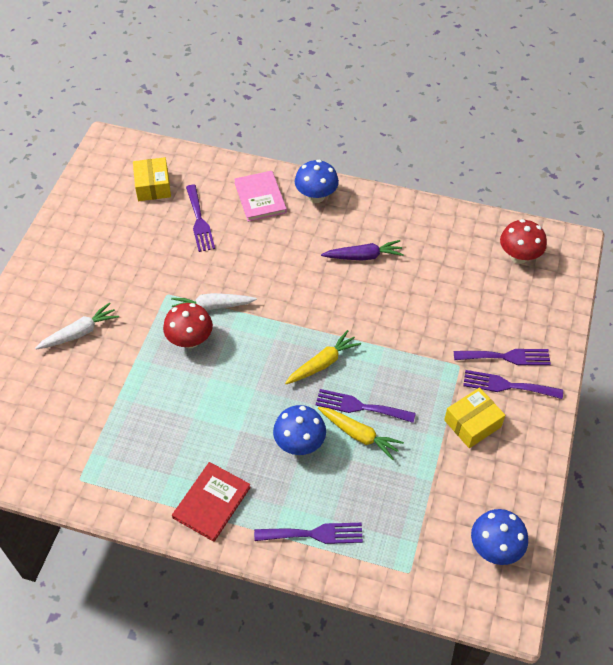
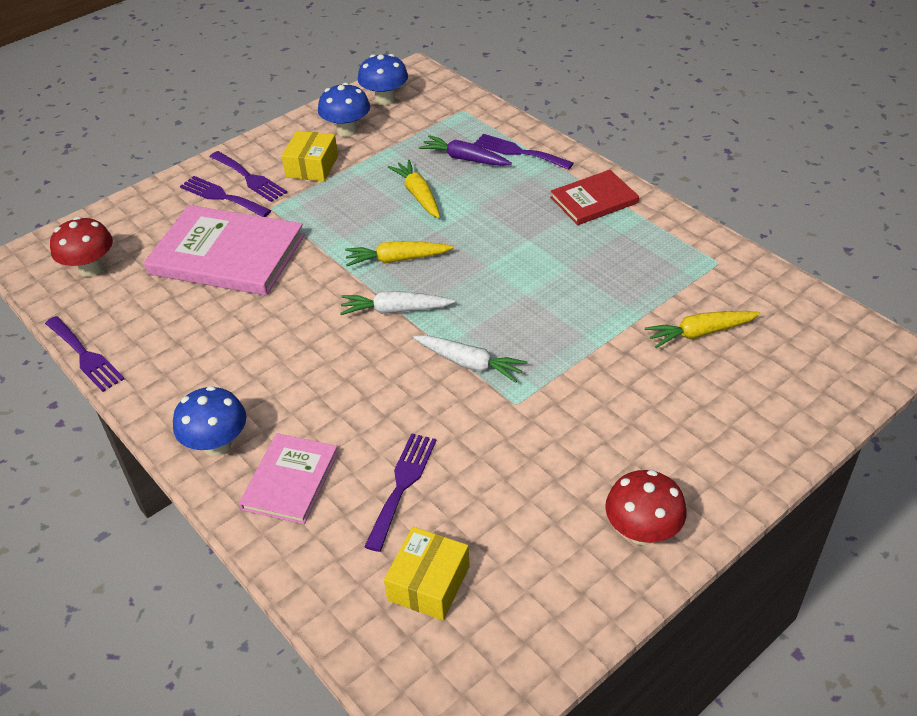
camera: 145 degrees left, 10 degrees down
white carrot [35,303,119,350] -> white carrot moved to [340,291,455,315]
red mushroom [163,303,213,348] -> red mushroom moved to [605,470,687,545]
blue mushroom [273,405,326,455] -> blue mushroom moved to [318,83,370,137]
purple fork [315,389,416,423] -> purple fork moved to [45,316,124,392]
purple carrot [321,240,404,261] -> purple carrot moved to [419,135,512,166]
yellow box [444,387,505,448] -> yellow box turned 75 degrees counterclockwise [282,131,338,182]
none -> pink book [144,205,305,296]
none -> yellow carrot [645,311,761,348]

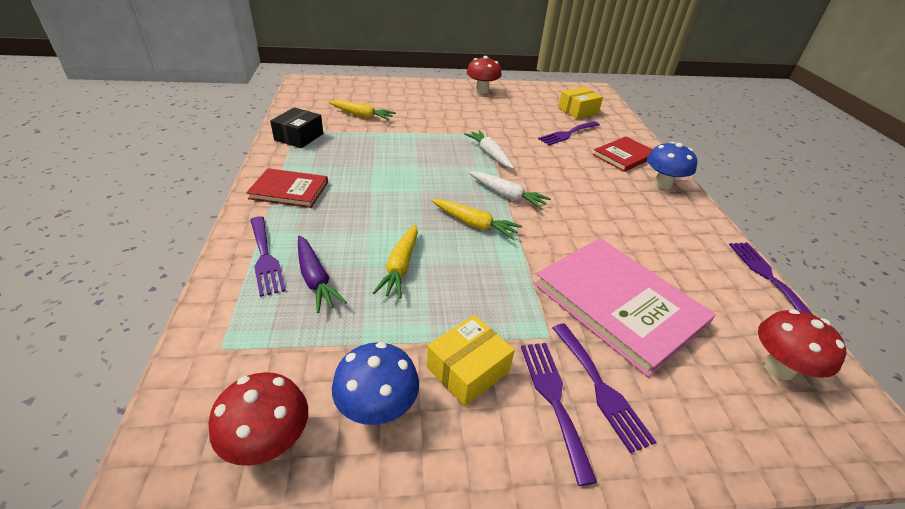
camera: 150 degrees left, 5 degrees down
pink book [239,433,338,524] -> red book [593,136,653,172]
blue mushroom [358,54,408,105] -> red mushroom [209,372,308,466]
none -> black box [270,107,323,148]

